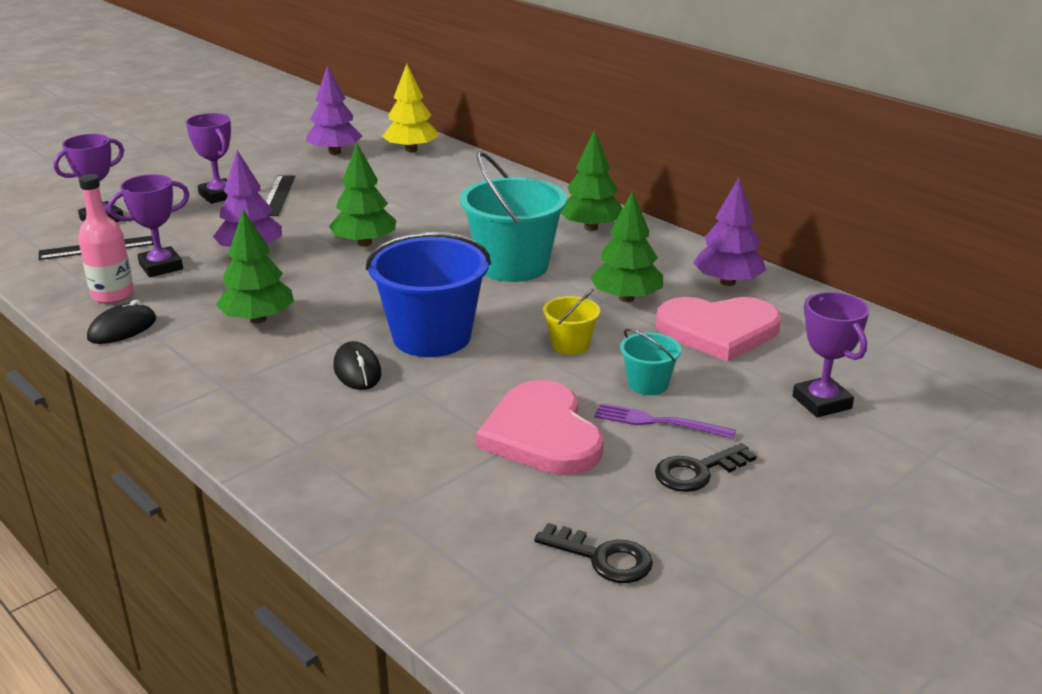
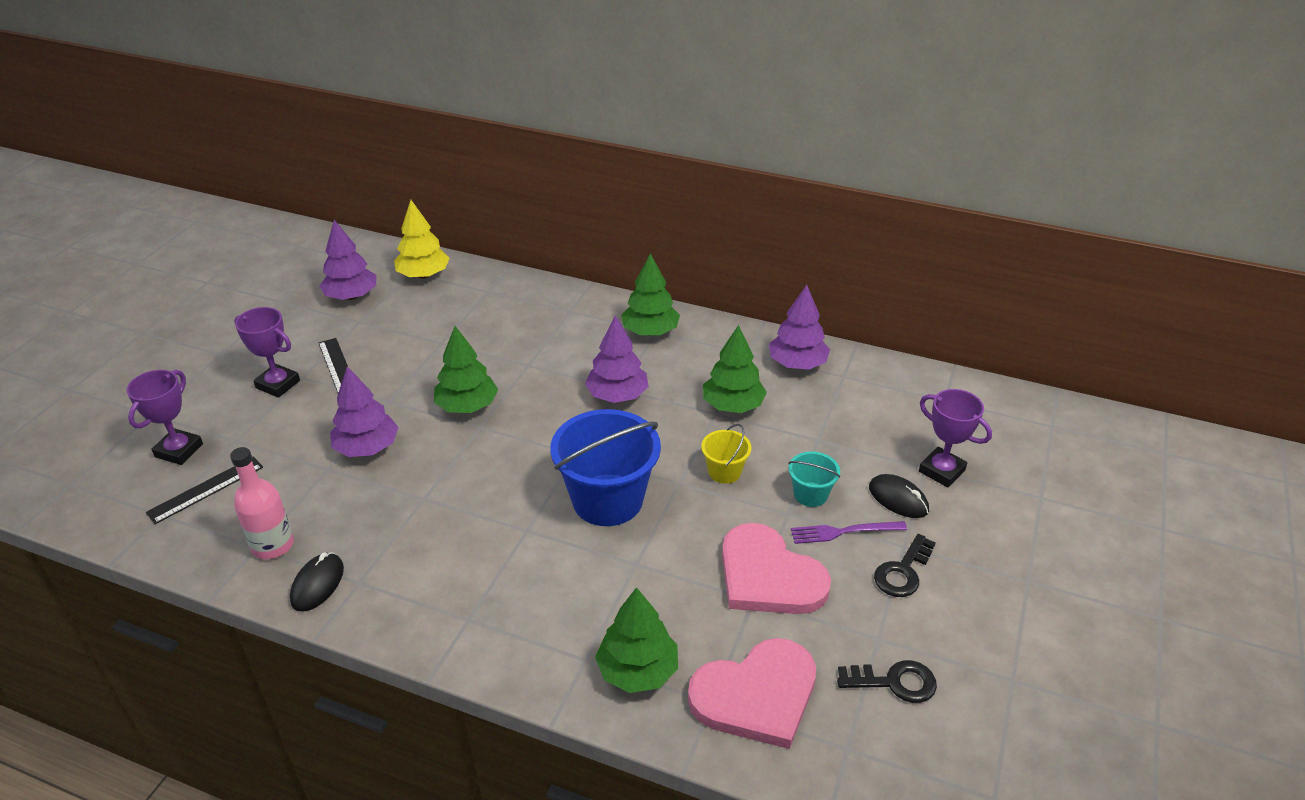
camera: 25 degrees left, 10 degrees up
purple trophy [108,174,189,277] -> none
green tree [216,209,294,323] -> green tree moved to [595,587,678,693]
black mouse [334,341,381,390] -> black mouse moved to [869,474,929,518]
turquoise bucket [460,151,567,282] -> purple tree [585,315,649,403]
pink heart [656,297,781,362] -> pink heart moved to [688,638,816,749]

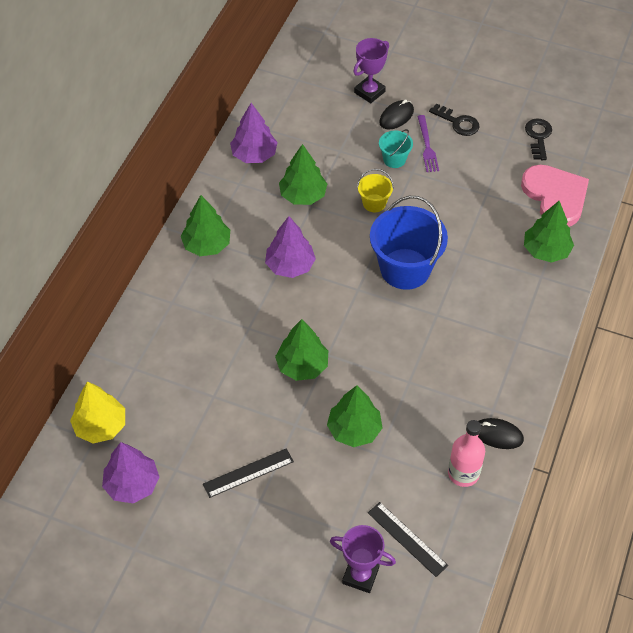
camera: 90 degrees left, 15 degrees up
purple trophy [234,307,300,398] -> none
purple tree [330,366,399,457] -> green tree [327,385,383,447]
pink heart [722,523,831,614] -> none

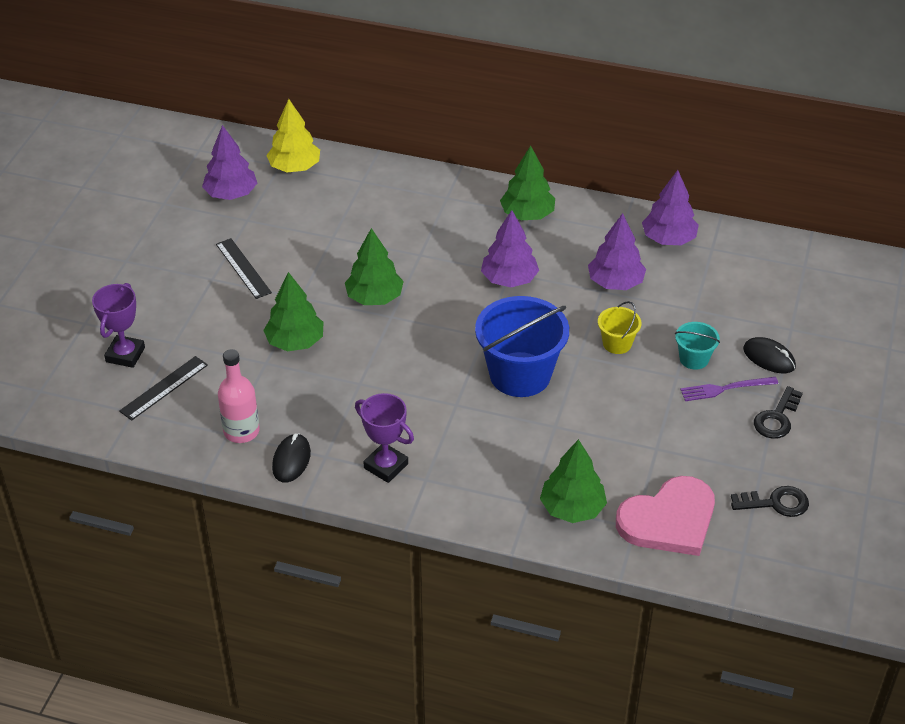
camera: 85 degrees right, 10 degrees down
green tree [279,144,327,205] -> purple tree [588,213,646,290]
purple trophy [353,38,389,103] -> purple trophy moved to [355,393,414,483]

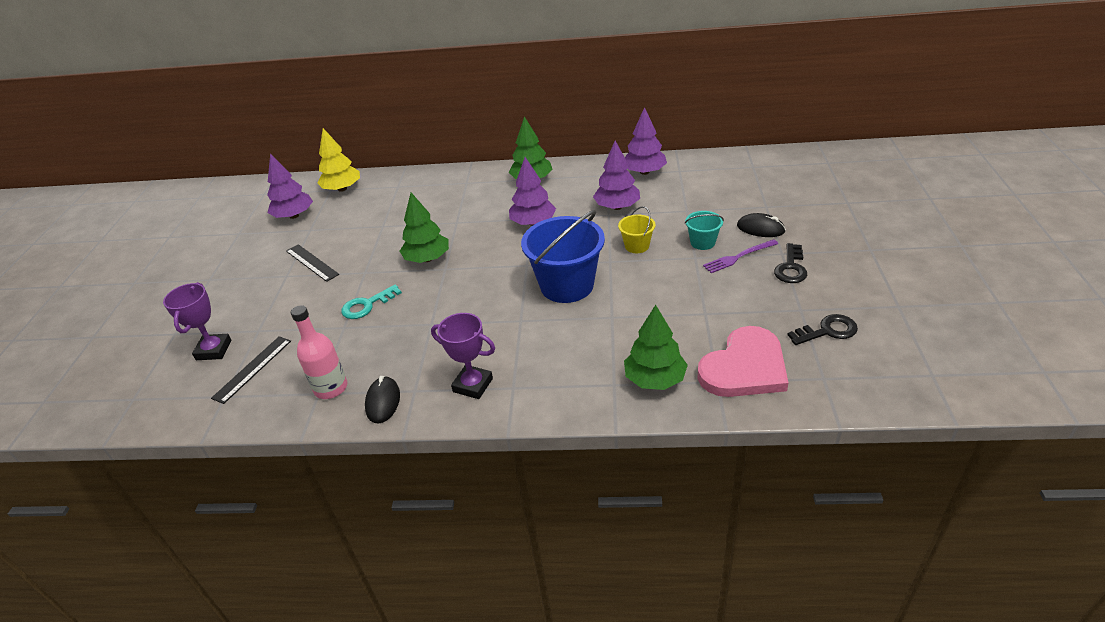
camera: 10 degrees left, 5 degrees down
green tree [263,272,324,351] -> turquoise key [341,285,402,319]

